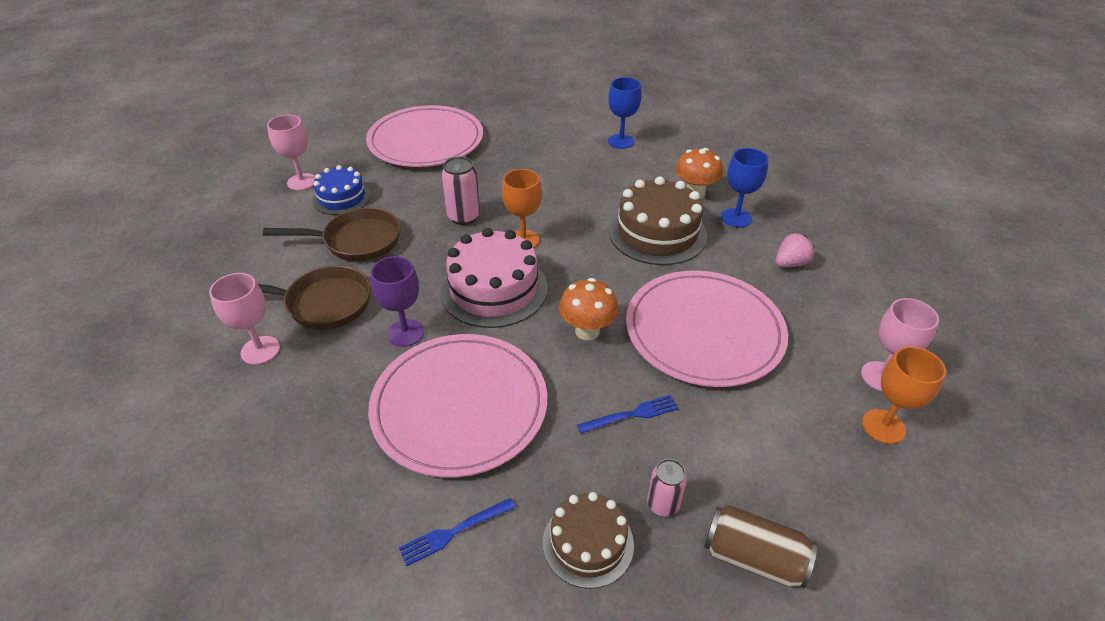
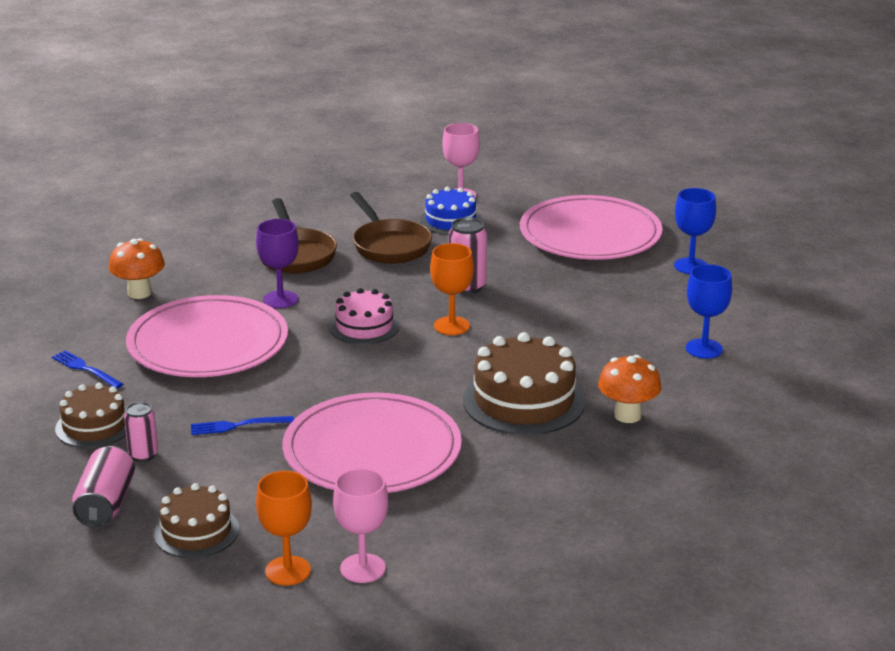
camera: 70 degrees right, 15 degrees down
pink goblet [209,273,280,365] -> none
pink cake [440,228,548,328] -> pink cake [330,288,400,345], size x0.61
orange mushroom [559,278,618,341] -> orange mushroom moved to [109,238,165,299]
blue fork [577,395,679,434] -> blue fork turned 120 degrees clockwise [191,416,294,435]
brown can [704,505,817,588] -> pink can [72,446,135,528]
blue goblet [721,148,769,227] -> blue goblet moved to [674,188,716,274]
pink strawberry [775,233,815,267] -> none
none -> brown cake [154,483,239,558]

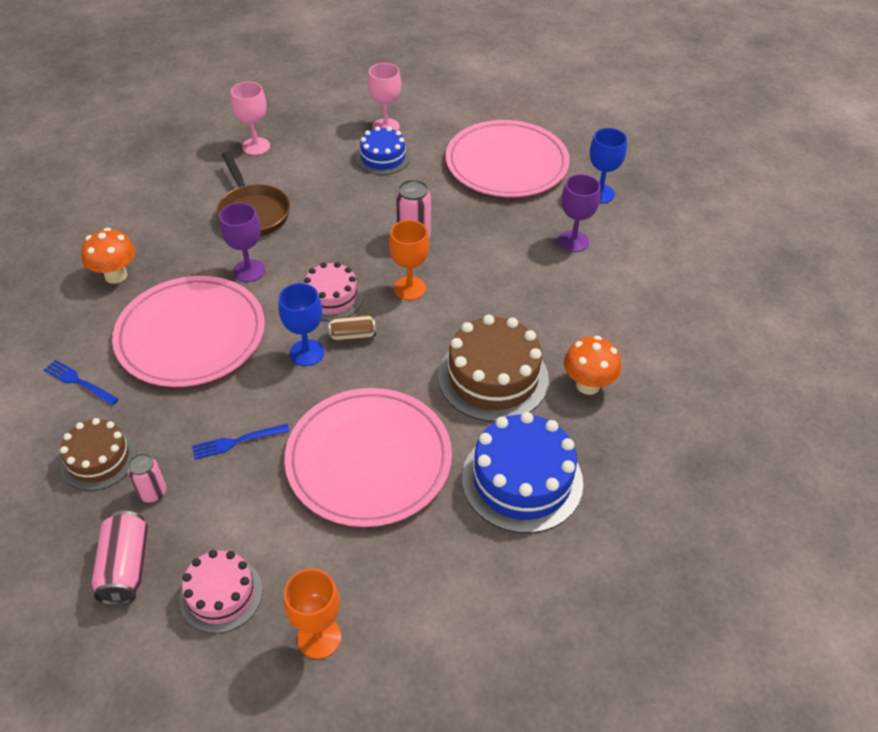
camera: 10 degrees left, 20 degrees up
brown cake [154,483,239,558] -> pink cake [180,550,263,633]
pink goblet [333,468,388,583] -> pink goblet moved to [231,82,270,155]
brown pan [350,192,432,264] -> none
blue goblet [686,264,732,359] -> blue goblet moved to [278,283,324,366]
none -> brown can [328,314,376,342]
none -> blue cake [462,412,583,533]
none -> purple goblet [558,174,601,252]

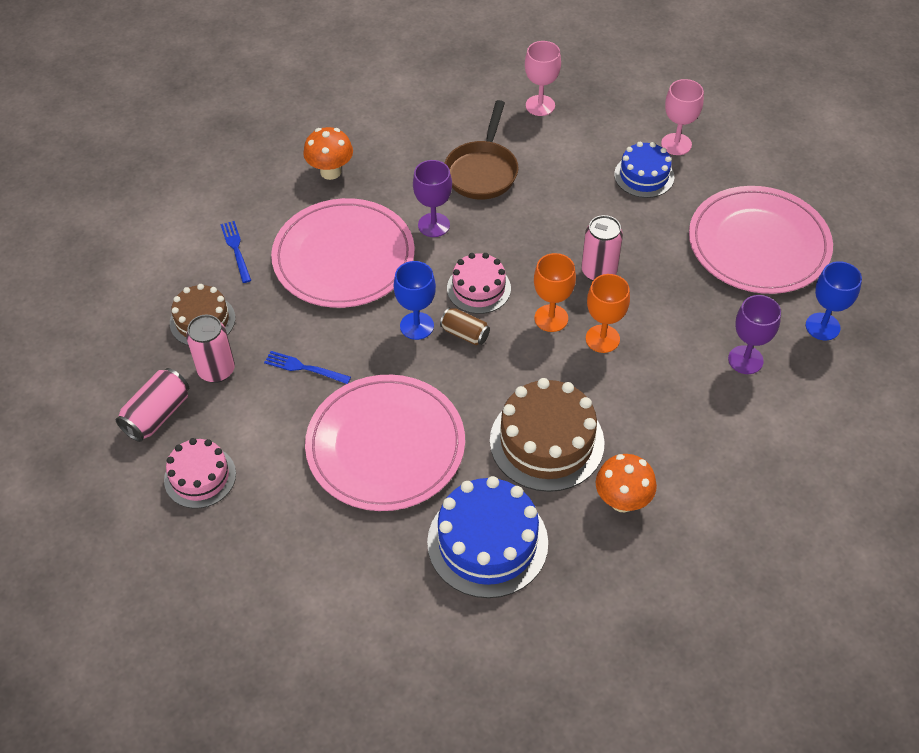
camera: 40 degrees right, 5 degrees up
pink can [127,453,166,503] -> pink can [186,315,235,383], size x1.50
orange goblet [284,568,341,659] -> orange goblet moved to [586,274,630,353]

